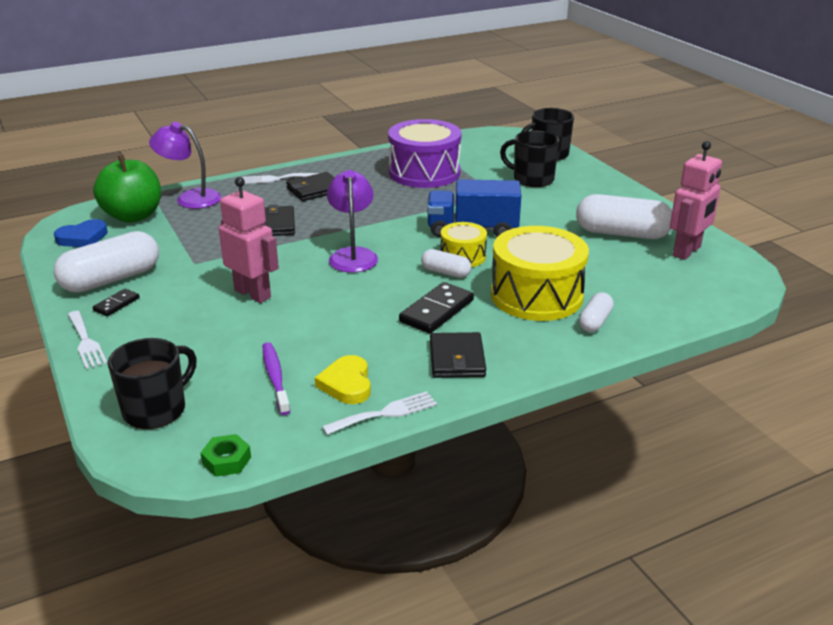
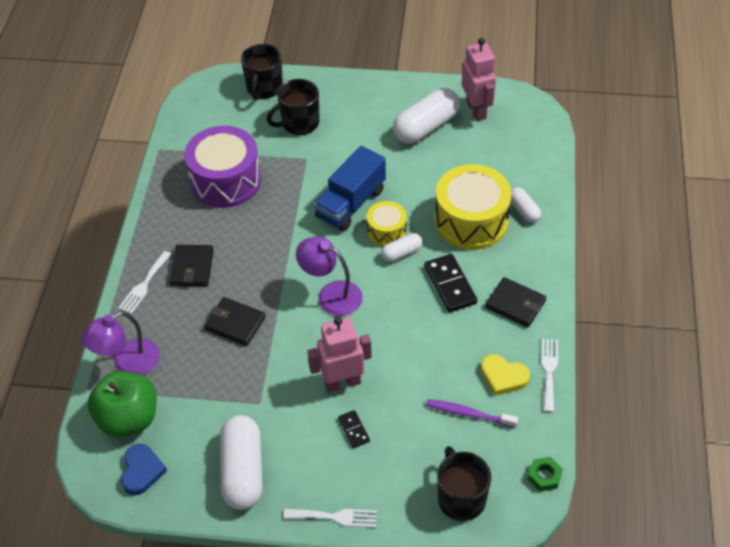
camera: 55 degrees left, 20 degrees up
black domino [93,289,140,316] -> black domino moved to [338,410,370,448]

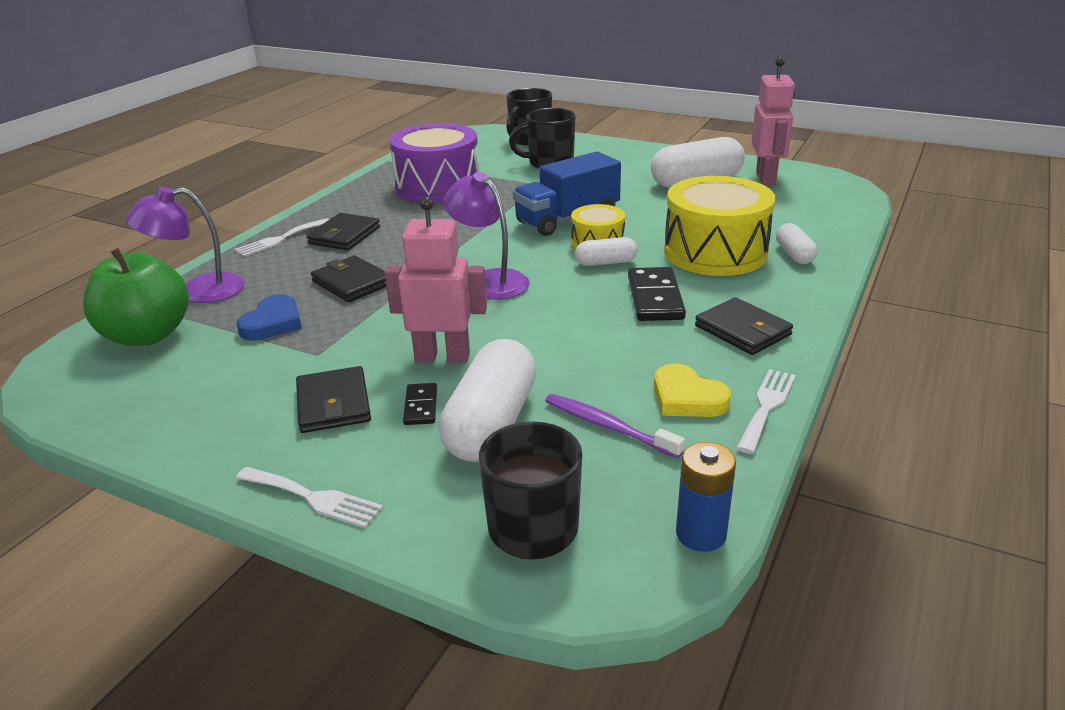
camera: 20 degrees right, 20 degrees down
blue heart [121,444,167,495] -> blue heart moved to [237,294,302,341]
white capsule [220,415,263,510] -> white capsule moved to [439,339,536,462]
green nut [528,457,563,492] -> blue battery [676,442,736,552]
none -> black wallet [296,366,371,433]

